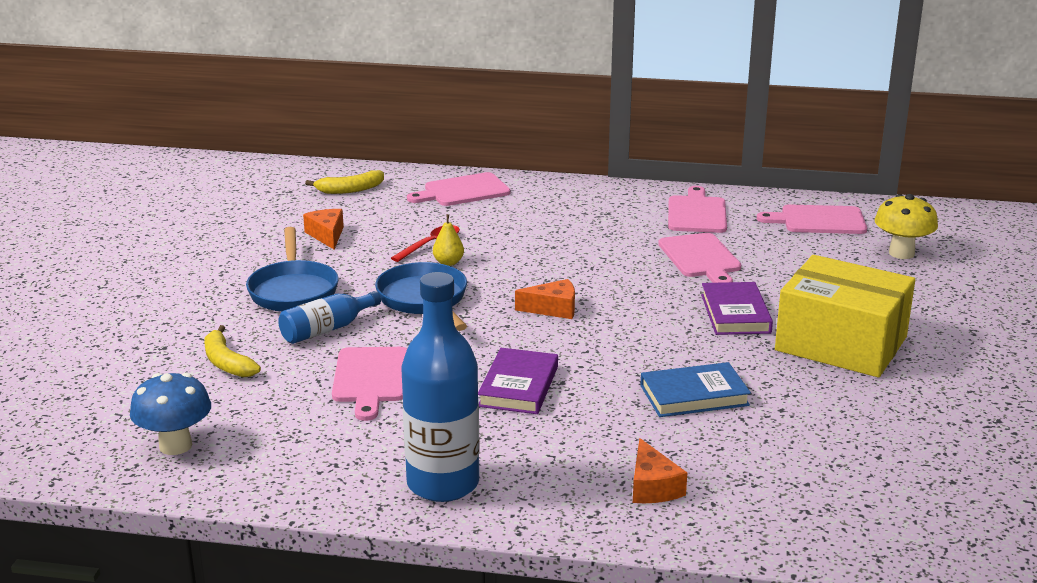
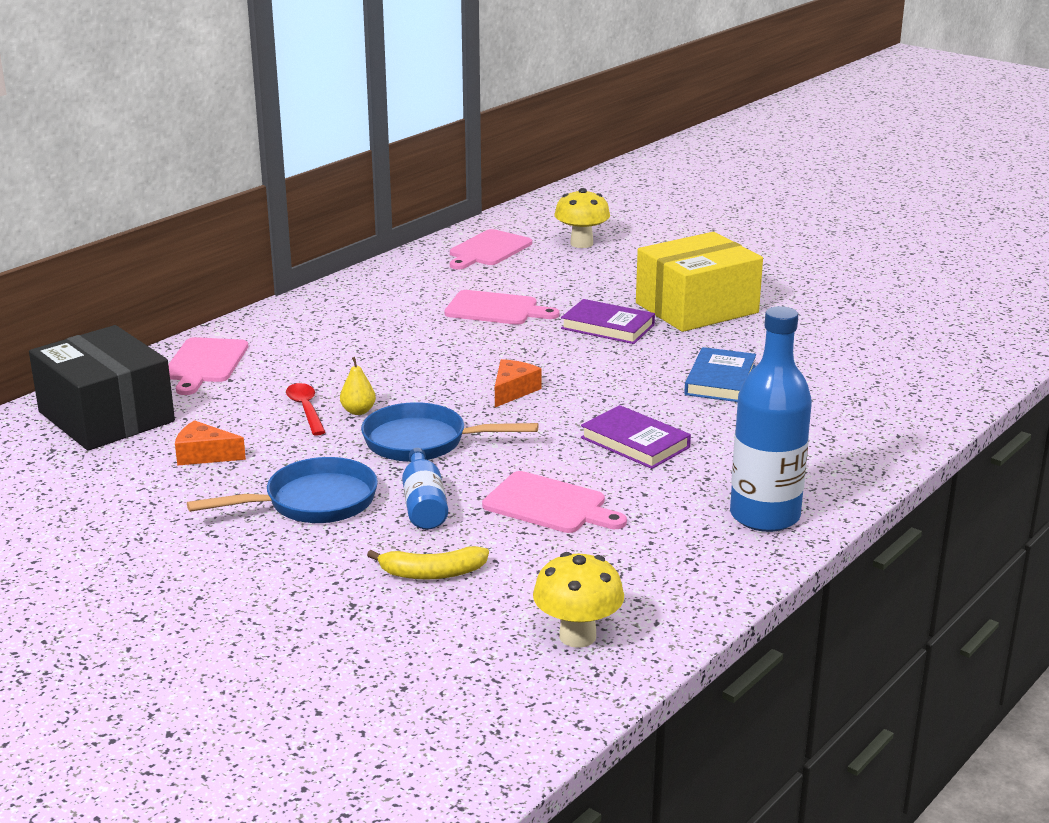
camera: 60 degrees left, 0 degrees up
blue mushroom [130,373,211,455] -> yellow mushroom [533,552,624,648]
blue pan [246,227,339,312] -> blue pan turned 45 degrees counterclockwise [187,457,378,523]
yellow banana [305,170,384,194] -> black box [29,325,175,450]
orange cheese [633,438,687,503] -> none
pink cutting board [668,186,727,233] -> none

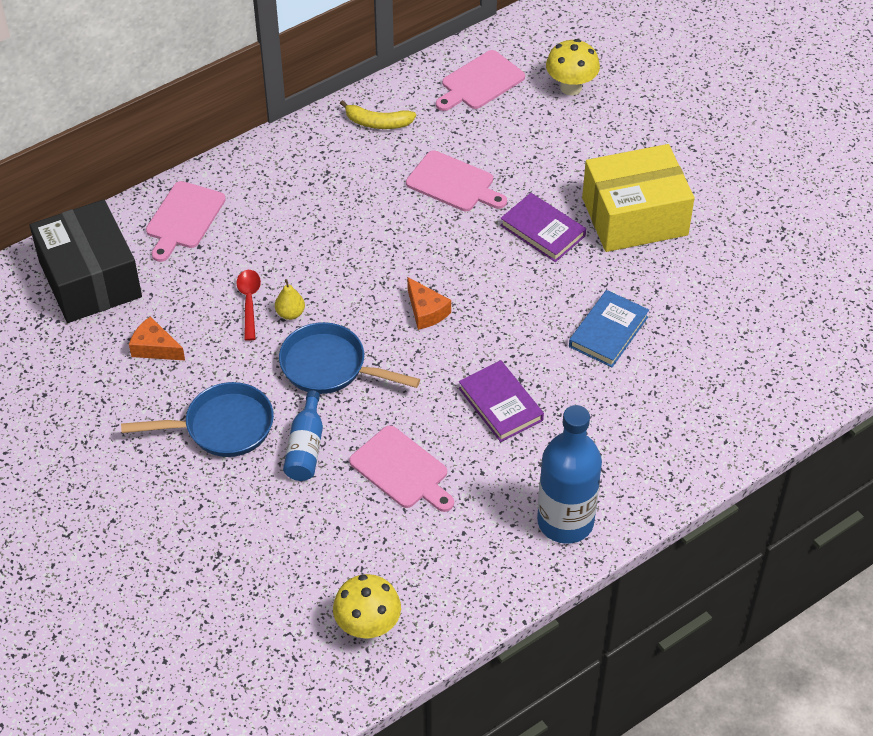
camera: 15 degrees right, 25 degrees up
yellow banana [367,546,489,579] -> yellow banana moved to [340,100,416,129]
orange cheese [495,359,542,407] -> orange cheese turned 105 degrees clockwise [407,277,451,330]

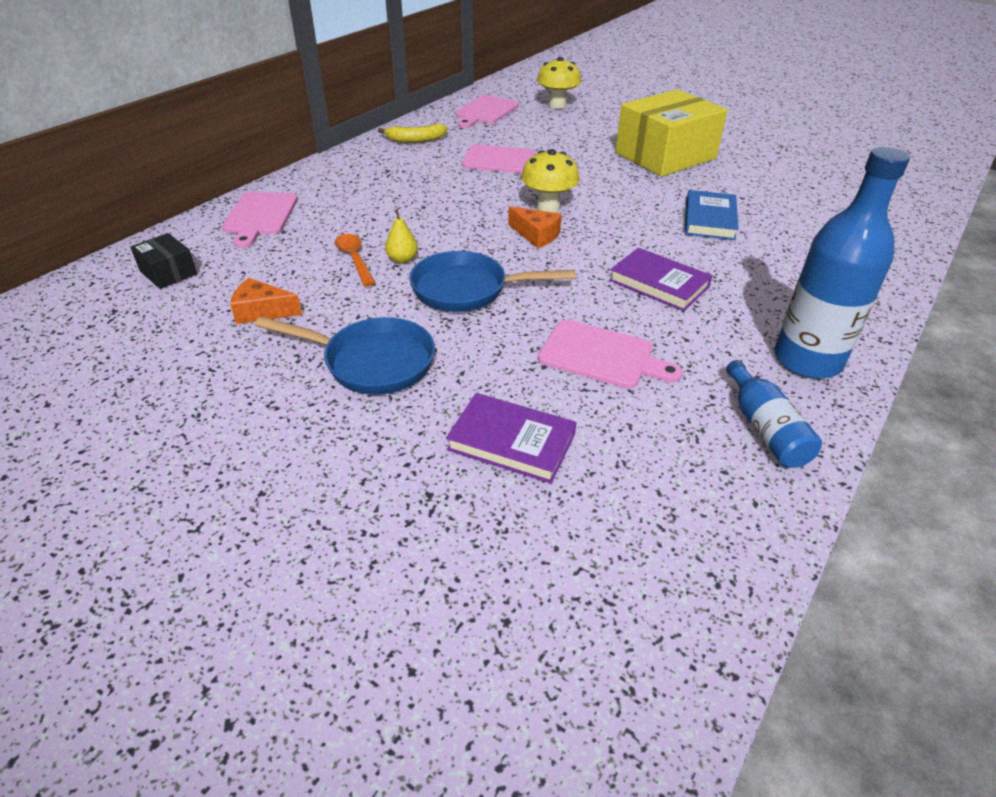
camera: 20 degrees left, 10 degrees down
black box [30,199,142,323] -> black box [130,233,197,289], size x0.44
blue pan [121,382,274,457] -> blue pan turned 45 degrees clockwise [255,316,435,395]
red spoon [236,270,261,341] -> orange spoon [335,234,375,286]
blue bottle [283,391,323,481] -> blue bottle moved to [726,360,822,468]
yellow mushroom [333,574,401,639] -> yellow mushroom moved to [521,149,579,213]
purple book [500,193,586,262] -> purple book moved to [446,393,576,484]

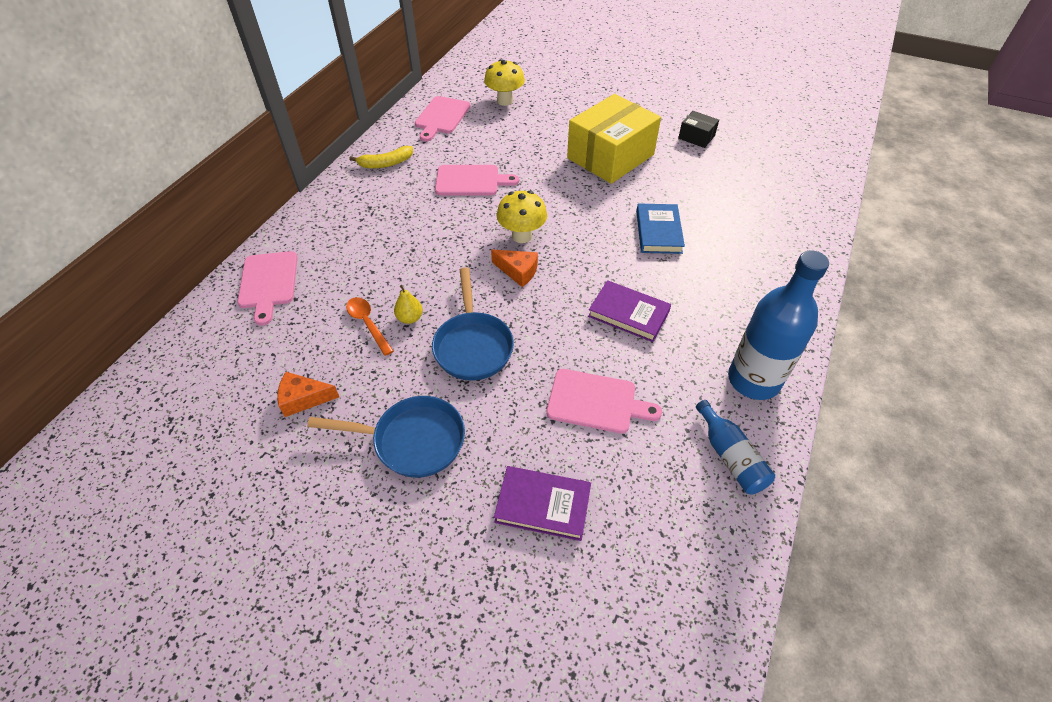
camera: 10 degrees left, 10 degrees up
black box [130,233,197,289] -> black box moved to [678,111,719,148]
blue pan [409,251,575,312] -> blue pan turned 90 degrees counterclockwise [432,267,514,381]

